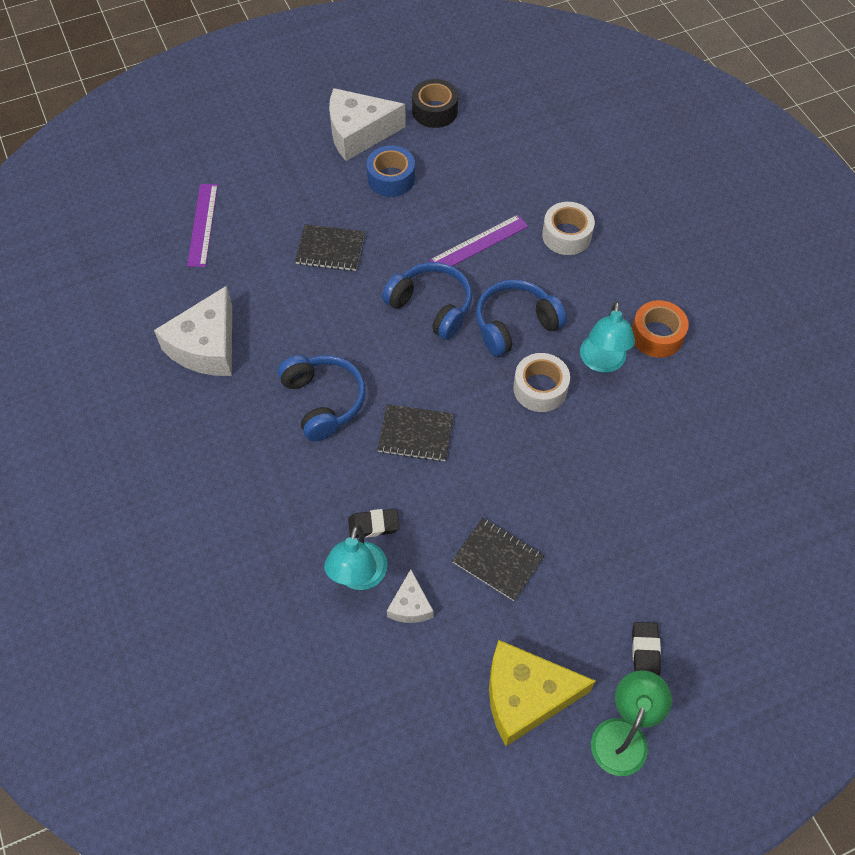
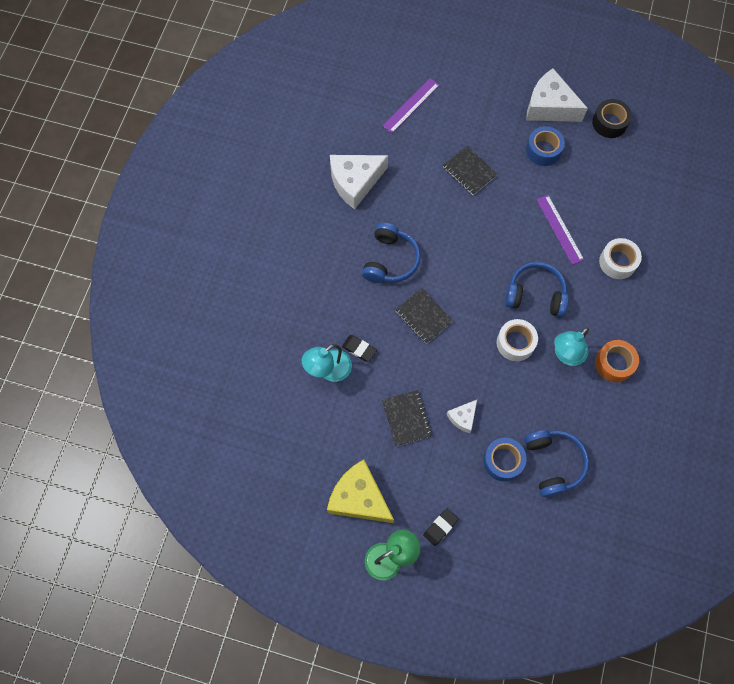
camera: 40 degrees right, 10 degrees up
blue headphones [382,262,472,340] -> blue headphones moved to [524,430,589,497]
white cheese [387,569,434,623] -> white cheese moved to [446,400,477,433]
purple ruler [430,215,528,273] -> purple ruler turned 60 degrees clockwise [536,195,584,265]
none -> blue tape [483,438,527,481]

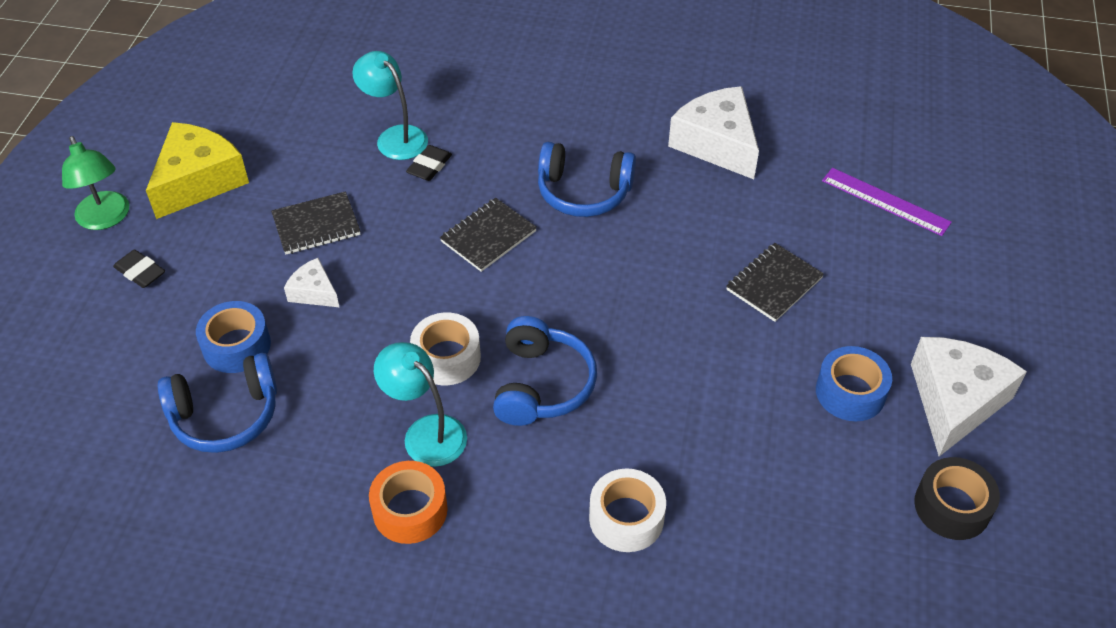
camera: 85 degrees right, 20 degrees down
purple ruler [536,195,584,265] -> none

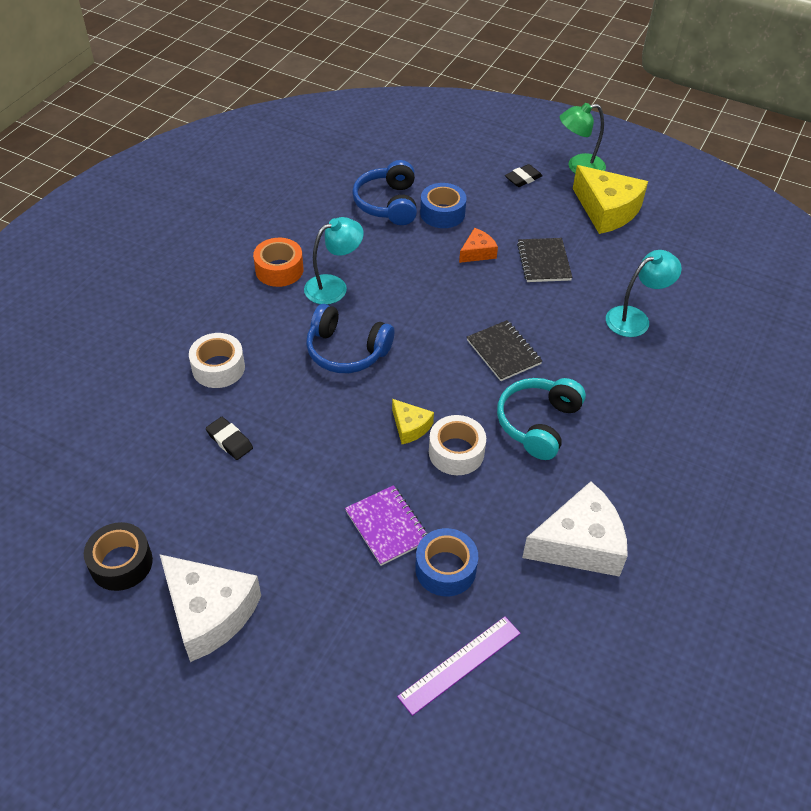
camera: 105 degrees right, 0 degrees up
white cheese [284,258,339,307] -> orange cheese [459,228,498,263]
black eraser [406,145,452,181] -> black eraser moved to [206,417,253,460]
white tape [410,312,481,385] -> white tape moved to [429,415,486,475]
blue headphones [538,142,636,217] -> turquoise headphones [497,378,586,460]
black notebook [726,243,824,322] -> purple notebook [345,485,428,566]
blue tape [816,346,892,421] -> blue tape moved to [415,528,478,596]
none -> yellow cheese [392,399,434,444]

